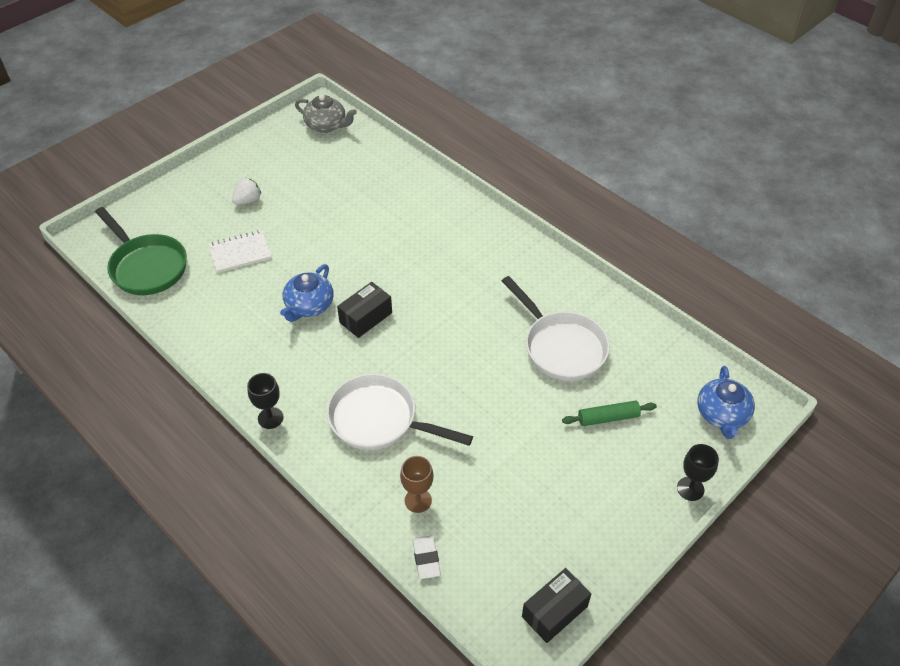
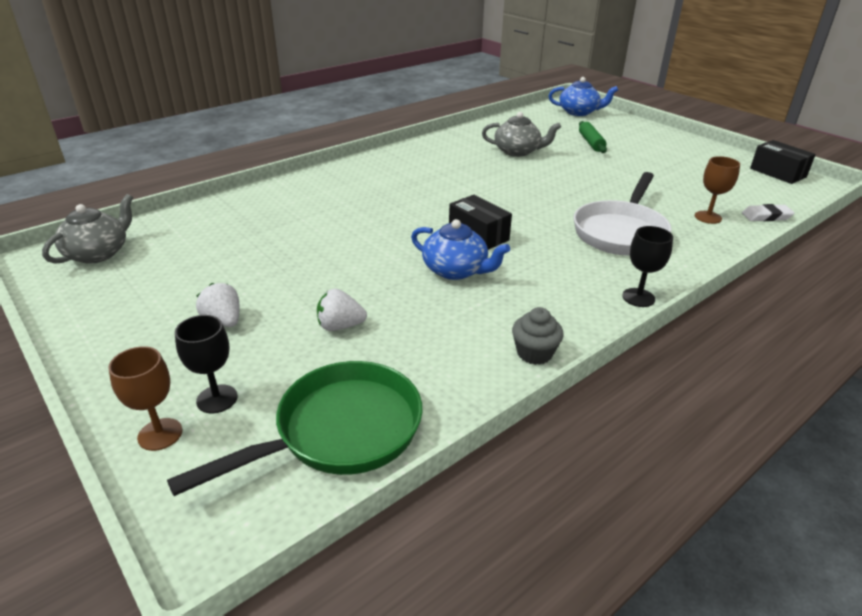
camera: 85 degrees left, 15 degrees down
white notebook [208,230,272,273] -> white strawberry [317,289,367,331]
white pan [502,276,610,381] -> grey teapot [482,112,561,157]
black goblet [677,444,719,501] -> black goblet moved to [175,315,238,413]
none -> brown goblet [108,346,182,451]
none -> grey cupcake [512,307,564,365]

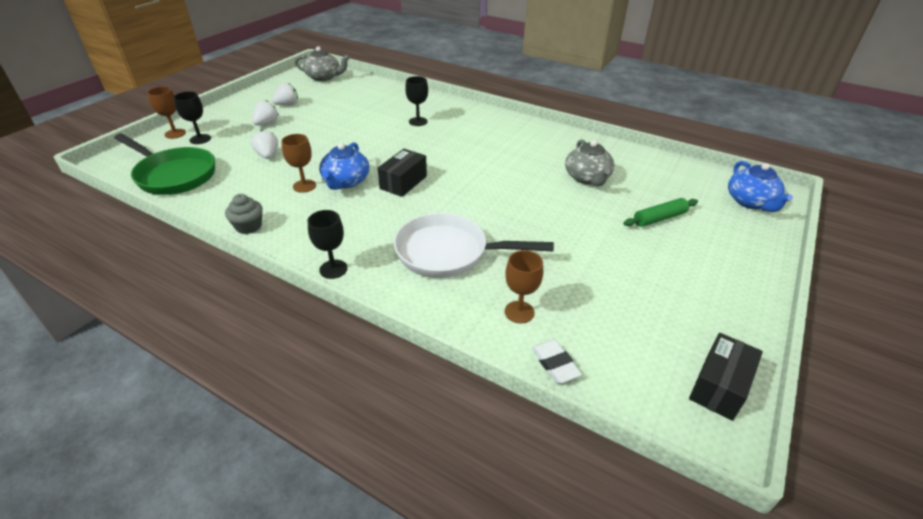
camera: 70 degrees right, 5 degrees up
none -> white strawberry [272,83,298,105]
none -> brown goblet [281,134,316,193]
none -> black goblet [405,76,428,126]

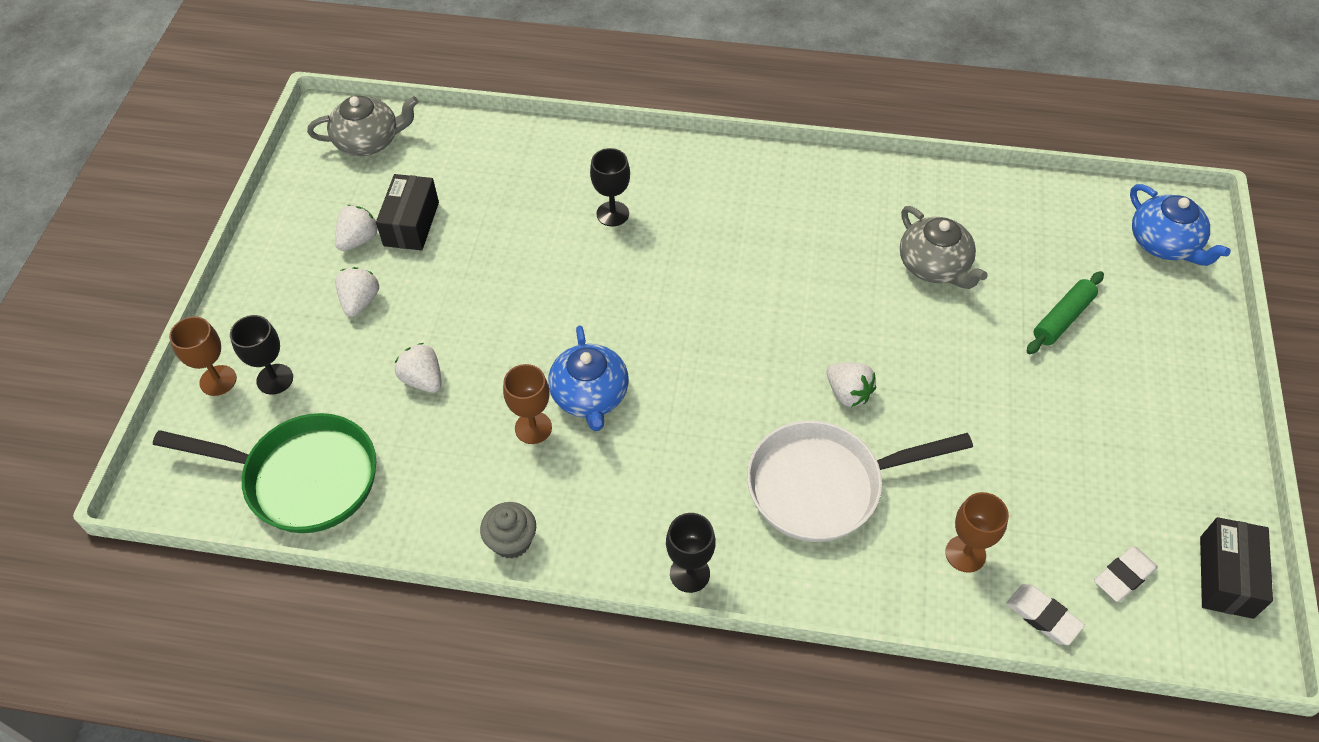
camera: 20 degrees left, 15 degrees up
black box [377,149,427,197] -> black box moved to [376,174,439,250]
none -> white strawberry [827,363,876,407]
none -> white eraser [1094,546,1158,602]

